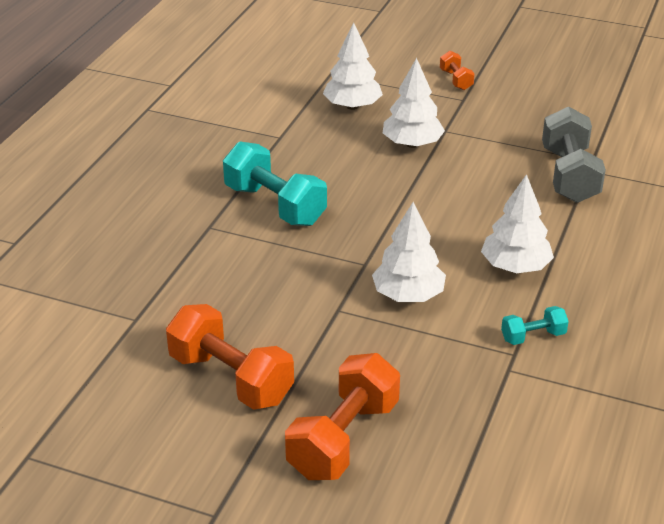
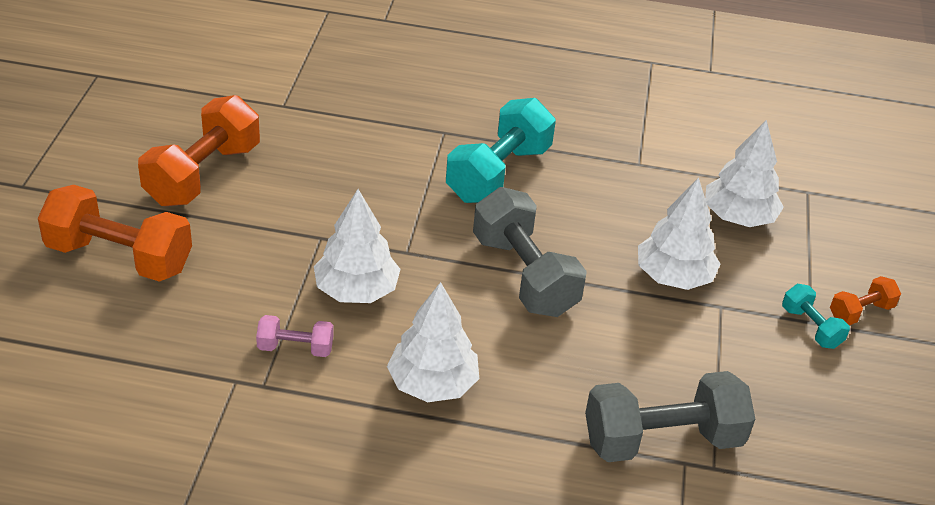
camera: 75 degrees right, 5 degrees up
turquoise dumbbell [501,306,569,345] -> turquoise dumbbell moved to [782,284,850,349]
none -> pink dumbbell [256,315,333,357]
none -> grey dumbbell [473,187,587,317]

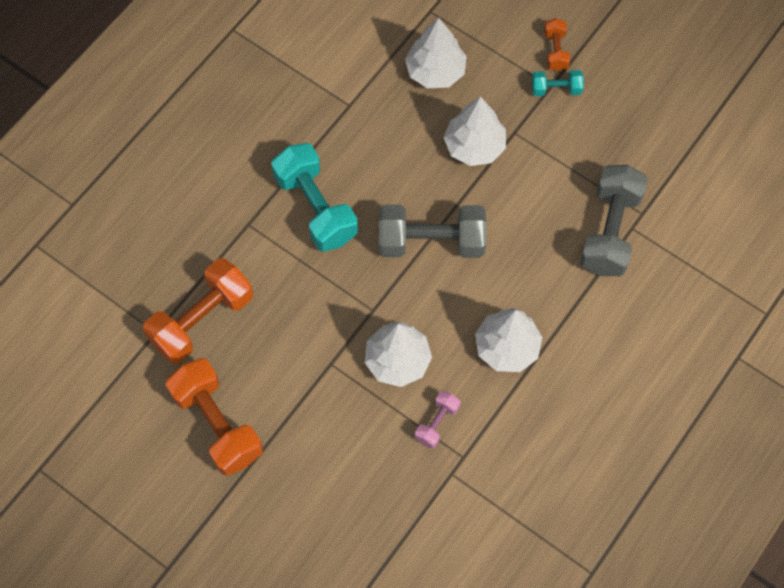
camera: 60 degrees left, 25 degrees up
orange dumbbell [38,185,192,282] -> orange dumbbell moved to [143,258,253,364]

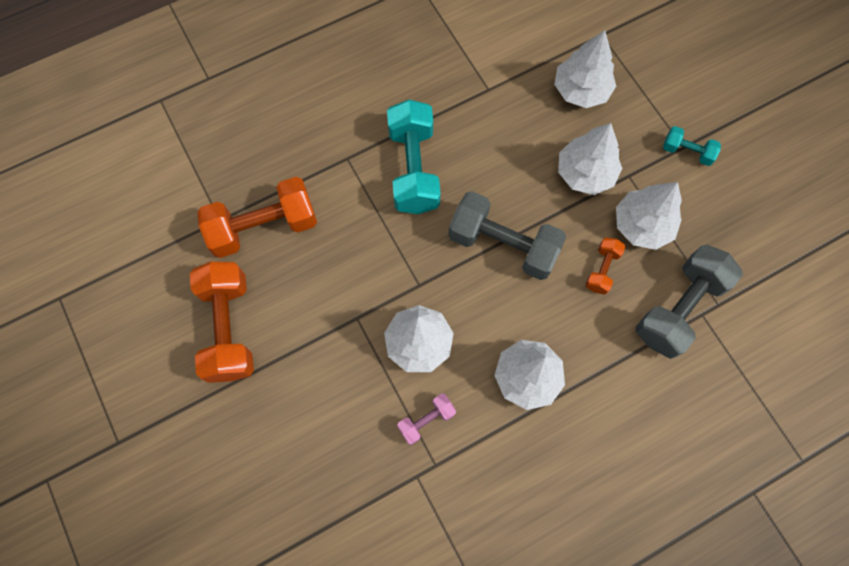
camera: 25 degrees right, 5 degrees up
orange dumbbell [544,18,570,71] -> orange dumbbell moved to [585,237,626,295]
none -> white tree [616,182,682,250]

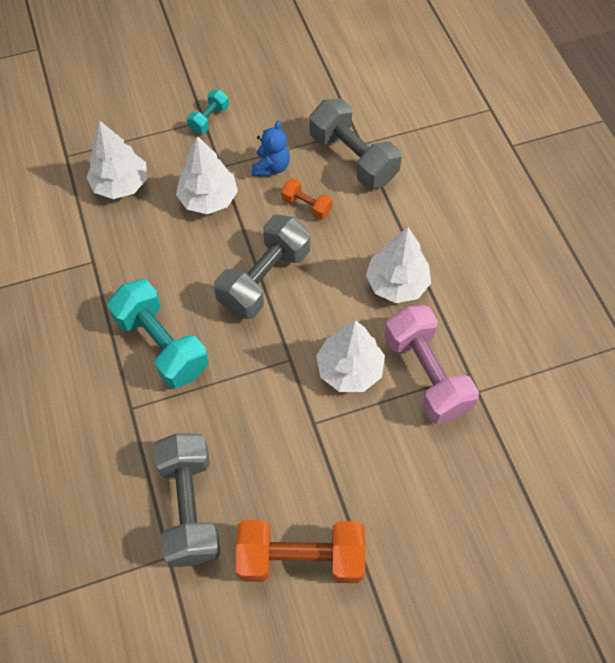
camera: 80 degrees left, 10 degrees down
orange dumbbell [197,177,317,258] -> grey dumbbell [153,433,220,567]
turquoise dumbbell [387,100,441,214] -> turquoise dumbbell turned 45 degrees clockwise [107,279,209,389]
pink dumbbell [397,394,456,445] -> pink dumbbell [384,305,479,424], size x2.02
white tree [616,182,682,250] -> blue teddy bear [252,120,290,176]

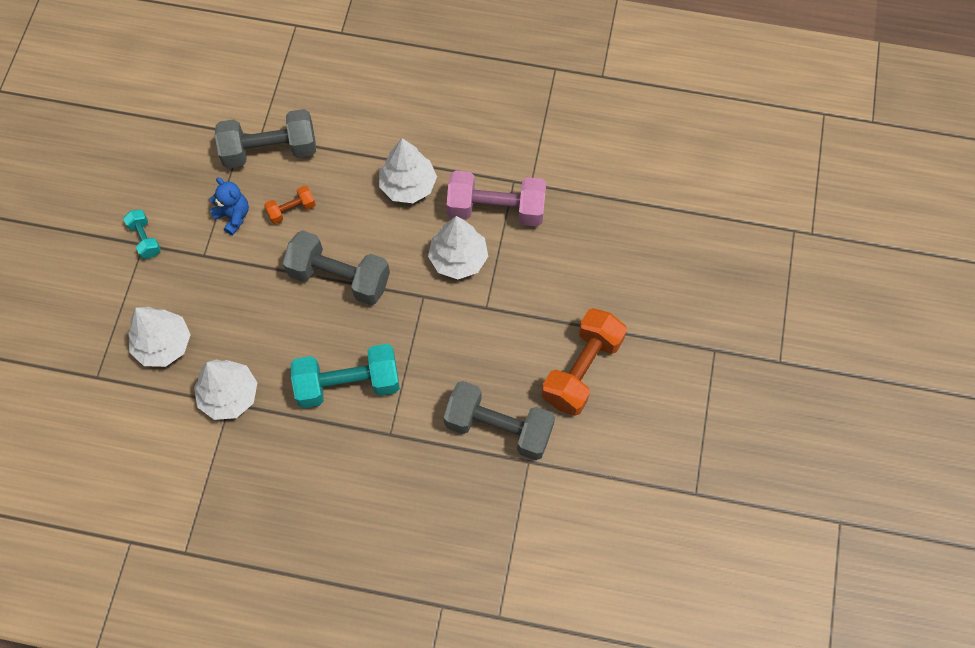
camera: 60 degrees left, 5 degrees up
white tree [176,136,238,214] -> white tree moved to [194,359,258,420]
grey dumbbell [214,215,310,319] -> grey dumbbell turned 45 degrees counterclockwise [283,230,390,305]

